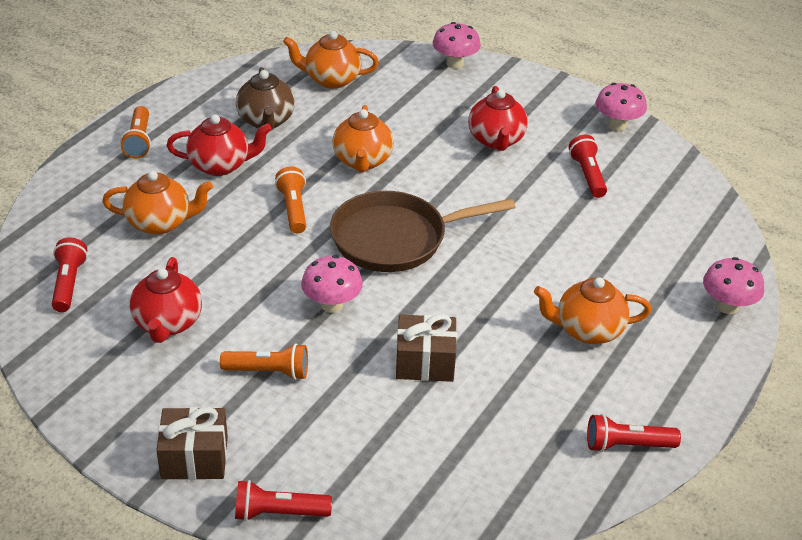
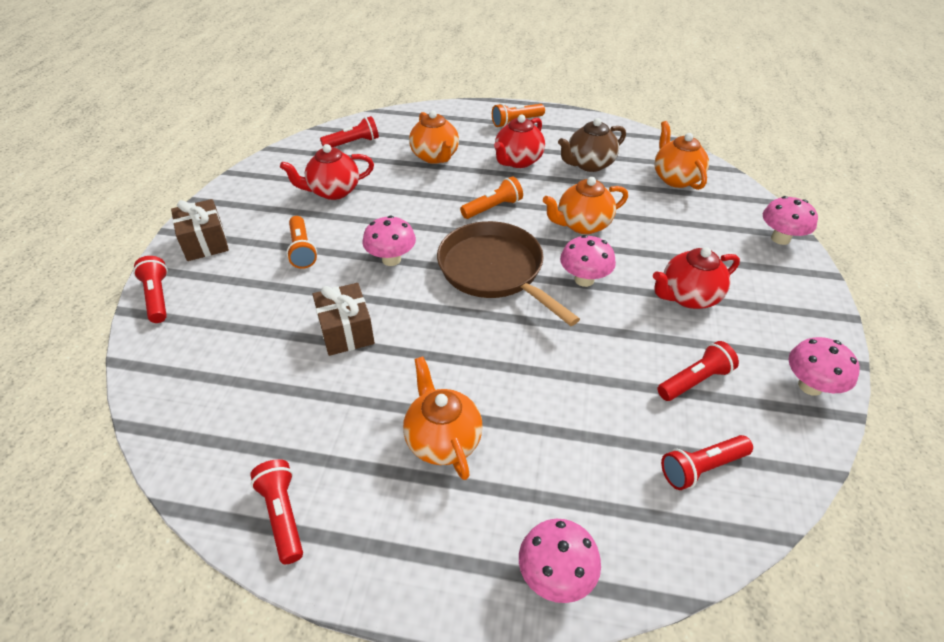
camera: 70 degrees right, 5 degrees up
red teapot [167,114,272,176] -> red teapot turned 60 degrees clockwise [494,115,545,168]
none -> pink mushroom [560,235,616,287]
none -> red flashlight [661,435,753,490]

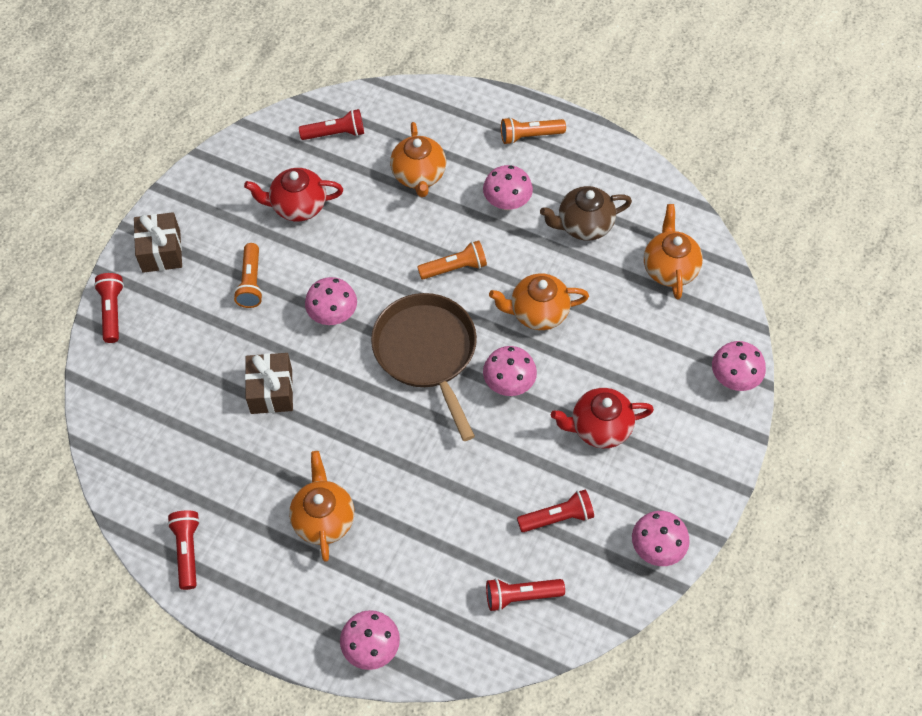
camera: 15 degrees right, 15 degrees up
red teapot [494,115,545,168] -> pink mushroom [483,165,533,210]

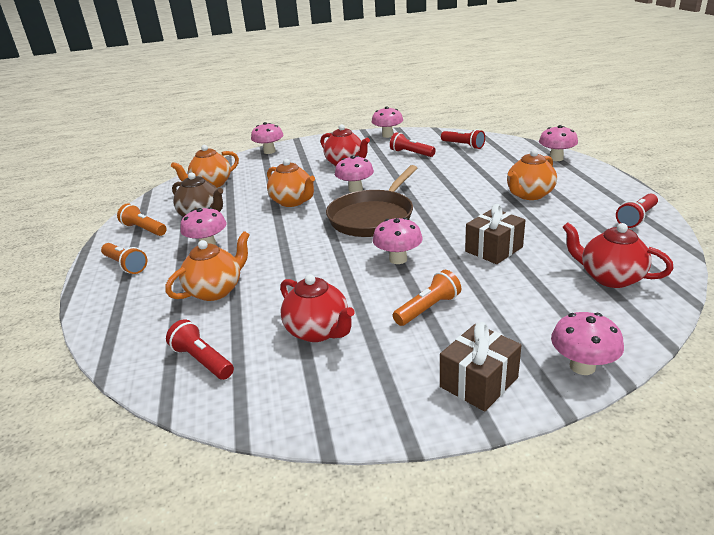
camera: 125 degrees left, 30 degrees down
red flashlight [94,273,124,343] -> pink mushroom [551,312,624,375]
orange flashlight [417,240,487,279] -> orange flashlight moved to [117,203,167,236]
none -> red teapot [563,222,674,288]

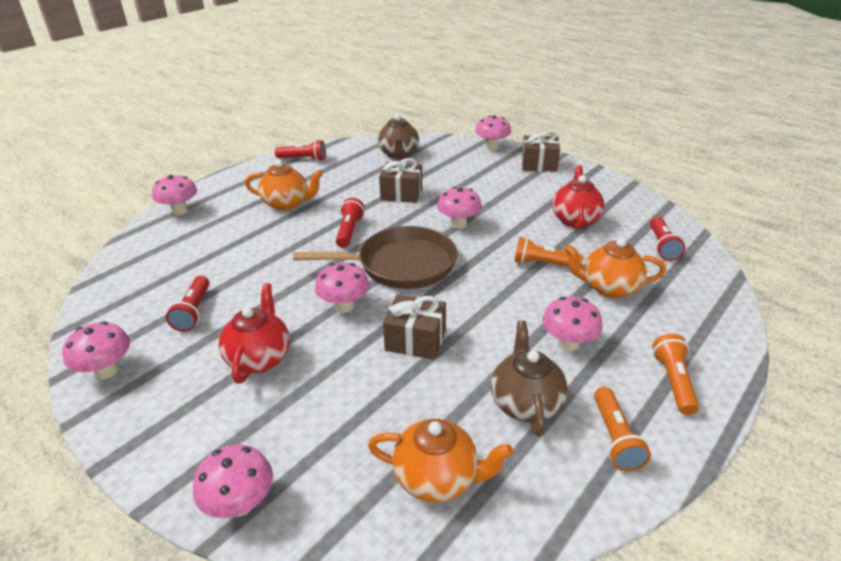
camera: 130 degrees left, 5 degrees up
orange teapot [267,159,315,207] -> brown gift [383,294,446,360]
orange flashlight [393,270,461,326] -> orange flashlight moved to [514,237,583,267]
red flashlight [441,129,485,149] -> red flashlight moved to [336,198,365,248]
red teapot [563,222,674,288] -> brown teapot [377,114,419,159]

